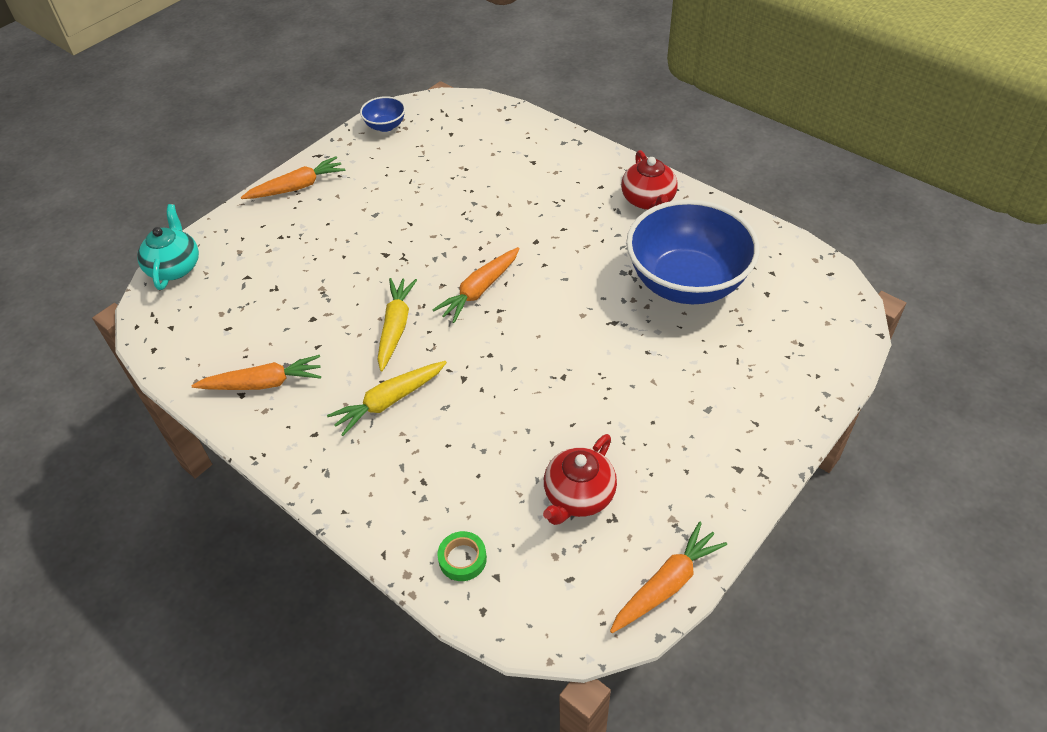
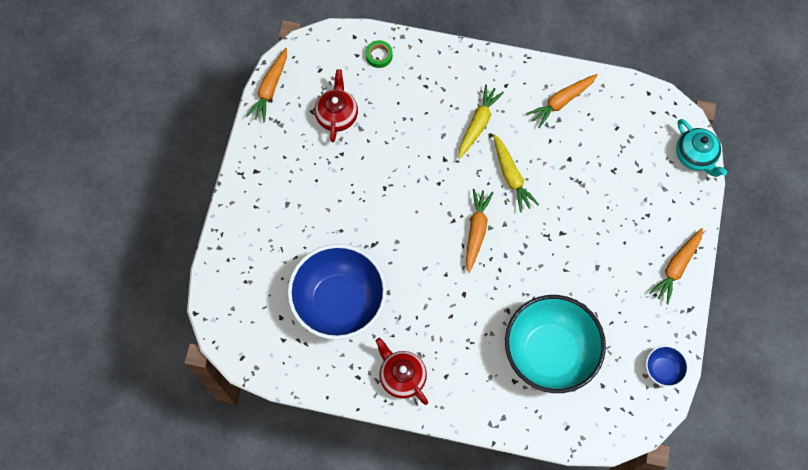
camera: 150 degrees right, 20 degrees up
none -> turquoise bowl [505,295,606,393]

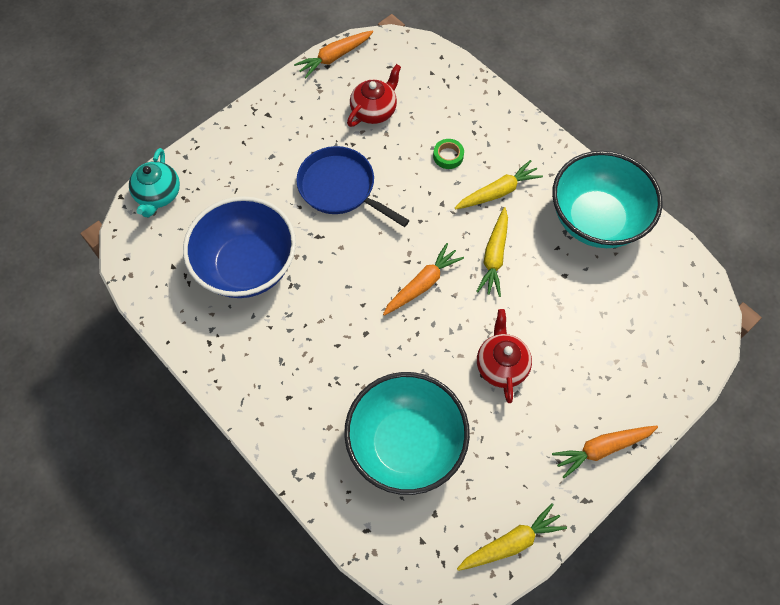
camera: 35 degrees right, 5 degrees down
green tape [366,40,393,68] -> green tape moved to [433,139,464,169]
red teapot [376,338,428,405] -> red teapot moved to [477,309,532,403]
orange carrot [526,74,598,128] -> turquoise bowl [552,151,663,248]
blue bowl [646,345,688,387] -> yellow carrot [457,503,567,571]
turquoise teapot [676,119,727,177] -> turquoise teapot moved to [129,148,180,217]
none -> blue pan [296,146,410,227]

